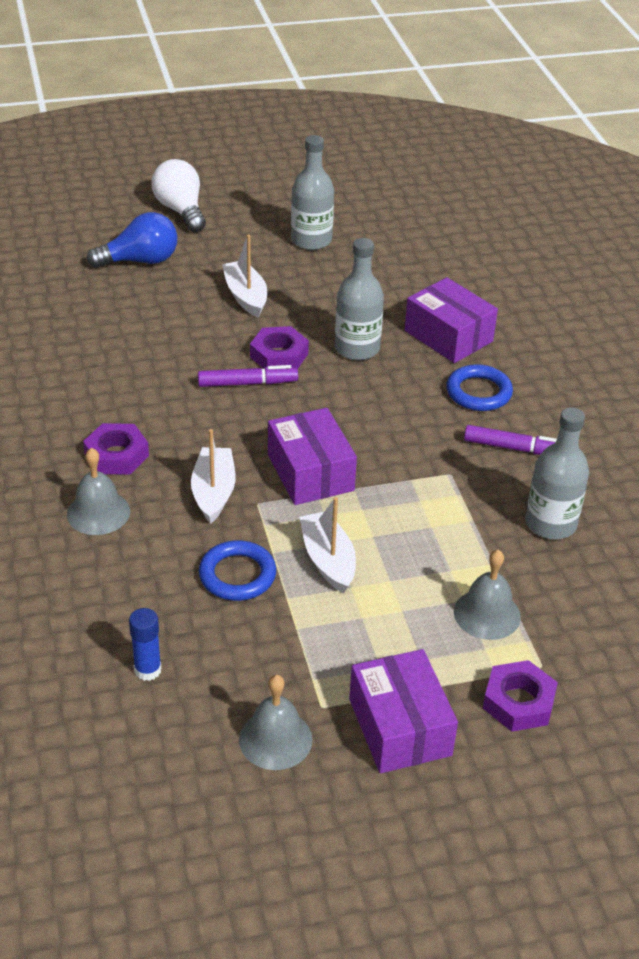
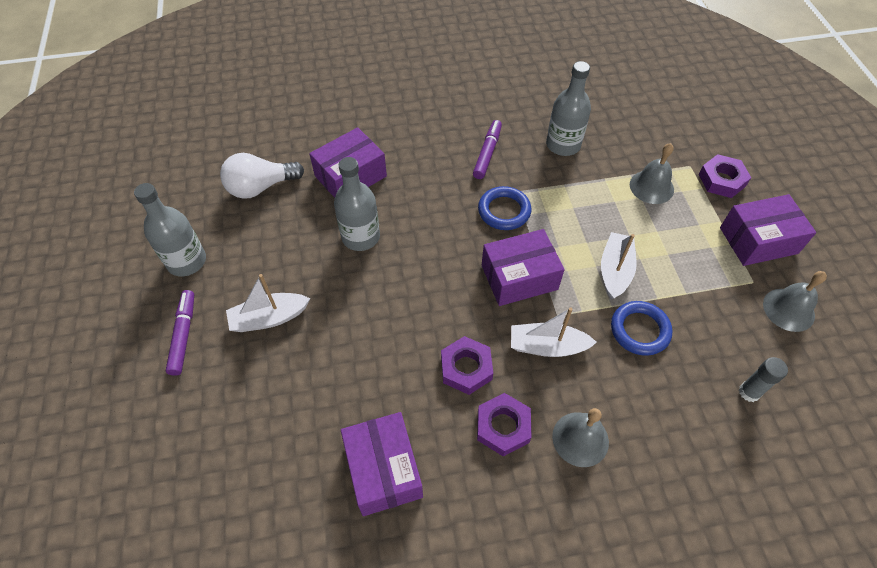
camera: 85 degrees left, 15 degrees up
blue light bulb [87,212,178,268] -> none
blue glue stick [129,608,162,681] -> grey glue stick [739,357,788,402]
white light bulb [151,159,206,232] -> white light bulb moved to [220,153,304,199]
purple marker [198,365,298,387] -> purple marker moved to [166,290,194,376]
purple nut [250,326,309,369] -> purple nut moved to [441,336,493,395]
white boat [299,497,356,593] -> white boat turned 120 degrees clockwise [601,232,637,300]
blue ring [446,364,513,411] -> blue ring moved to [478,186,531,230]
none -> purple box [341,412,423,516]

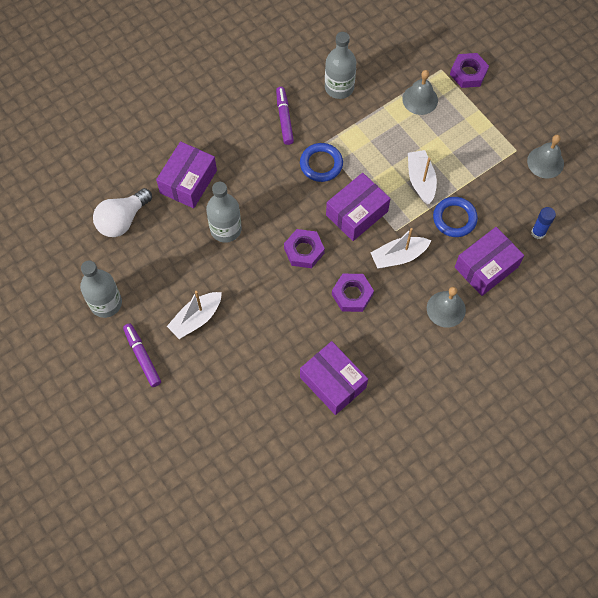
camera: 25 degrees left, 10 degrees up
purple nut [477,393,532,456] -> purple nut moved to [284,229,325,268]
purple box [720,194,816,266] -> purple box moved to [455,227,524,296]
grey glue stick [739,357,788,402] -> blue glue stick [531,207,556,239]

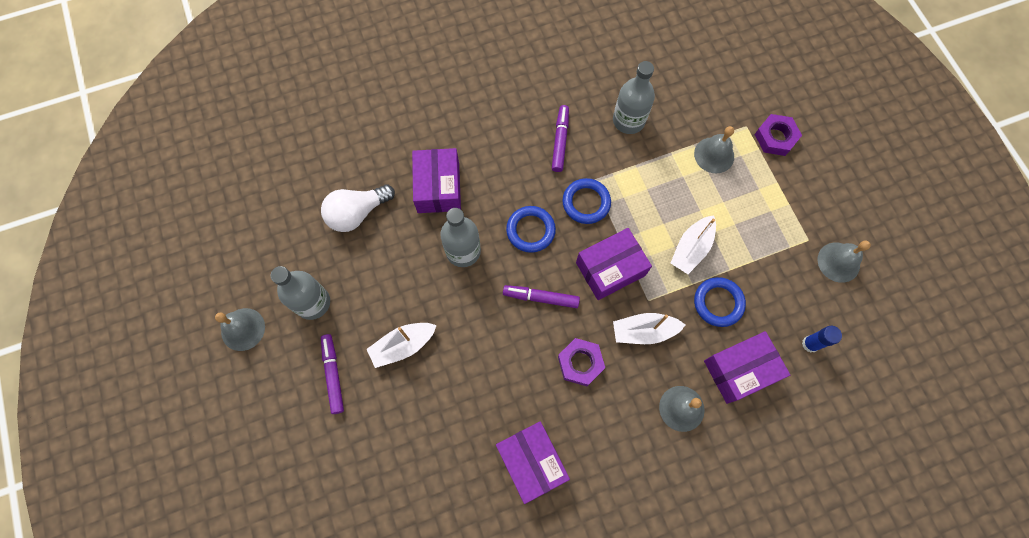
camera: 15 degrees right, 5 degrees up
purple box [156,141,217,208] -> purple box turned 45 degrees counterclockwise [412,148,461,213]
purple nut [284,229,325,268] -> purple marker [503,285,580,308]
white boat [408,150,437,204] -> white boat turned 150 degrees counterclockwise [671,215,716,274]
none -> grey bell [215,308,265,351]
none -> blue ring [506,206,556,253]

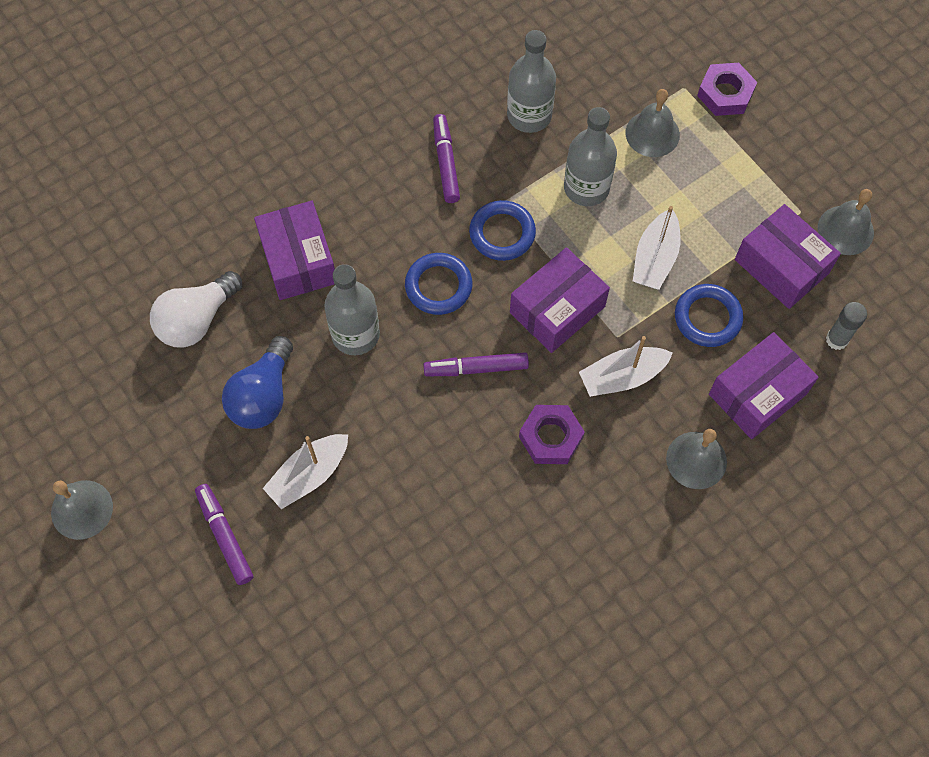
camera: 15 degrees left, 5 degrees down
grey bottle [271,266,330,320] -> grey bottle moved to [564,107,617,206]
purple box [496,421,570,504] -> purple box moved to [735,204,841,309]
blue glue stick [802,326,842,353] -> grey glue stick [826,302,867,350]
none -> blue light bulb [222,336,293,429]

